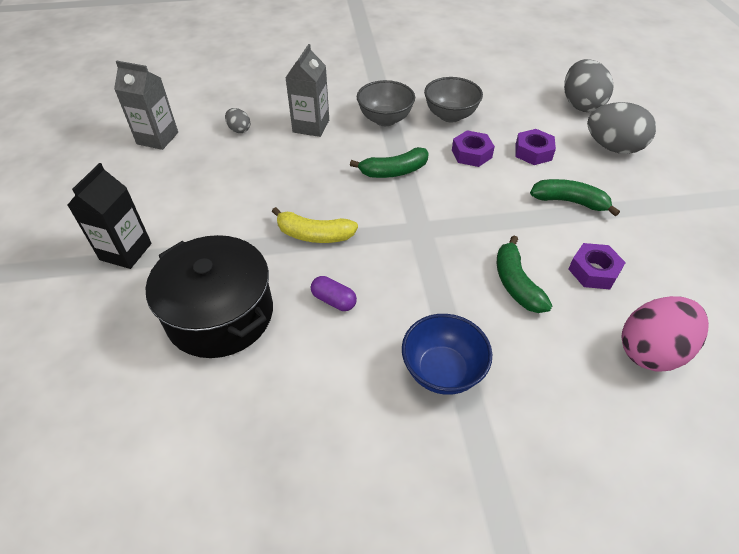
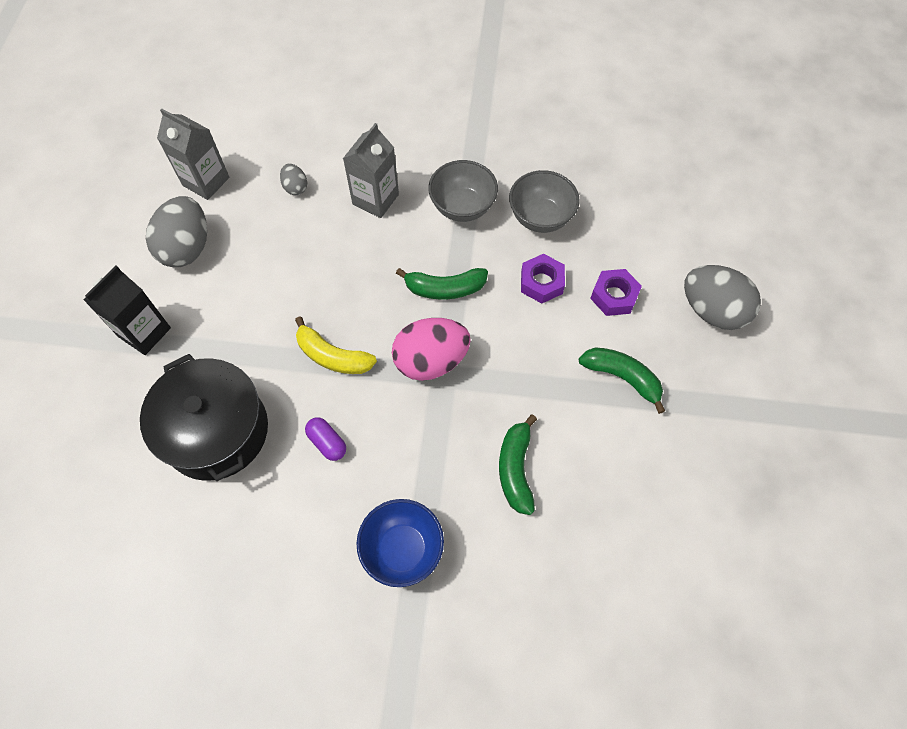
camera: 15 degrees right, 15 degrees up
grey egg [564,59,613,112] -> grey egg moved to [146,196,207,267]
purple nut [568,243,626,289] -> none
pink egg [621,296,709,372] -> pink egg moved to [392,318,471,381]

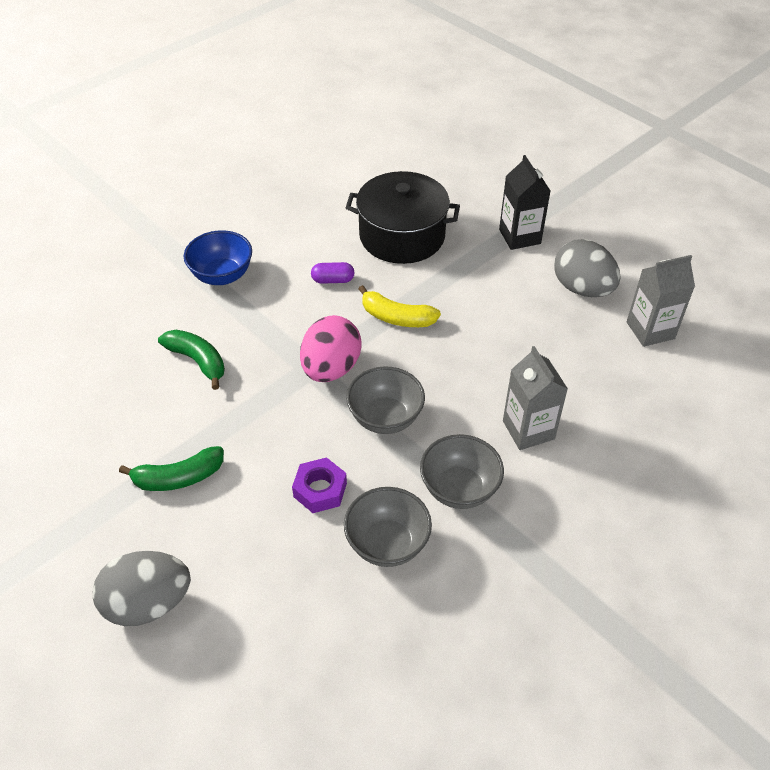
camera: 130 degrees right, 15 degrees down
grey egg [280,164,307,195] -> none
yellow banana [295,316,377,374] -> yellow banana turned 135 degrees counterclockwise [358,285,441,327]
green banana [396,268,488,299] -> grey bowl [346,367,425,434]
purple nut [590,269,642,316] -> none

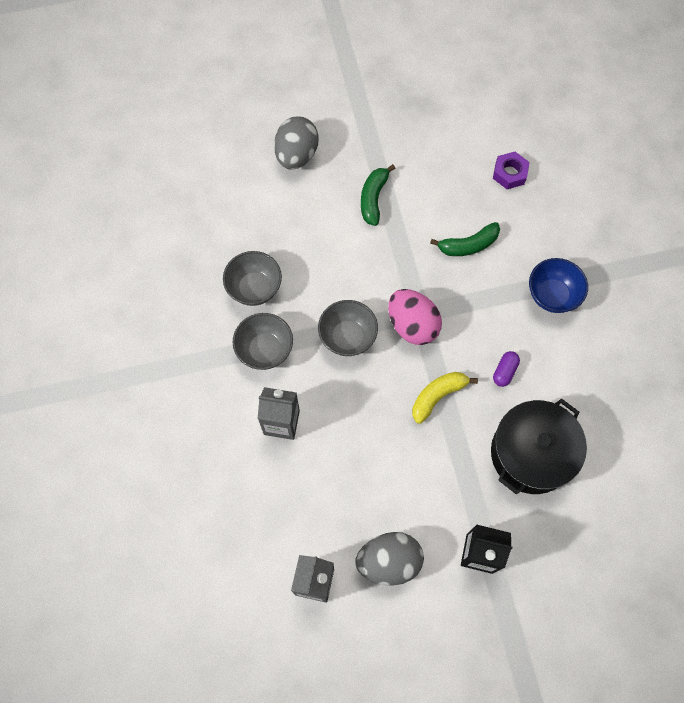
camera: 120 degrees right, 20 degrees up
purple nut [292,457,347,513] -> purple nut moved to [493,152,530,189]

